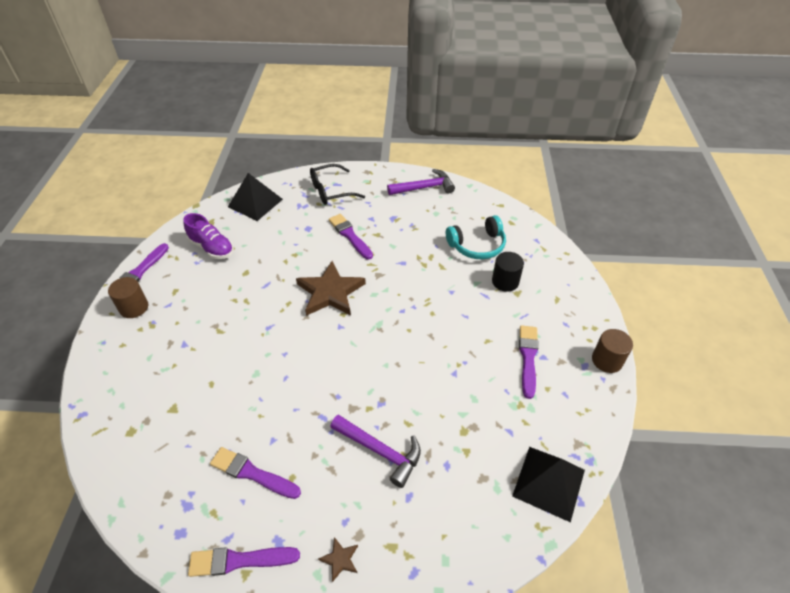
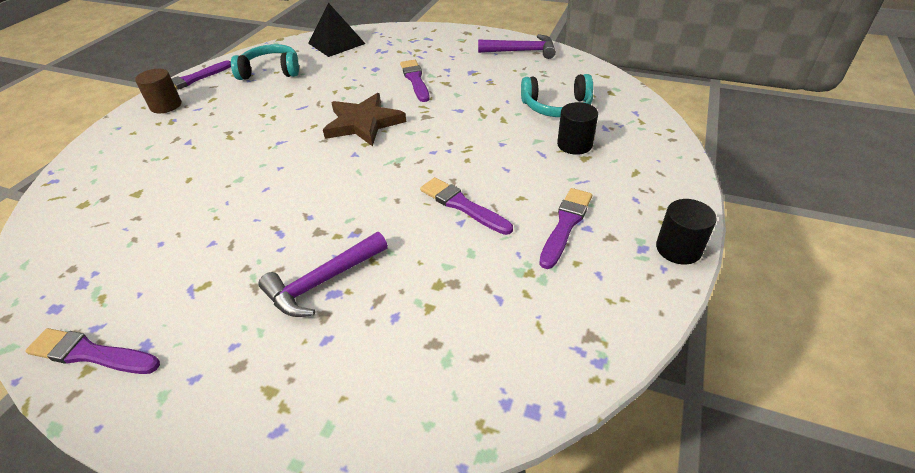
camera: 20 degrees right, 5 degrees down
purple shoe [183,213,234,259] -> turquoise headphones [231,44,299,80]
purple brush [210,447,301,499] -> purple brush moved to [420,177,513,235]
black glasses [310,164,365,205] -> none
brown star [318,537,358,582] -> none
purple hammer [331,415,421,488] -> purple hammer turned 90 degrees clockwise [259,232,388,317]
black pyramid [512,447,585,523] -> none
brown cylinder [592,329,633,373] -> black cylinder [656,199,717,264]

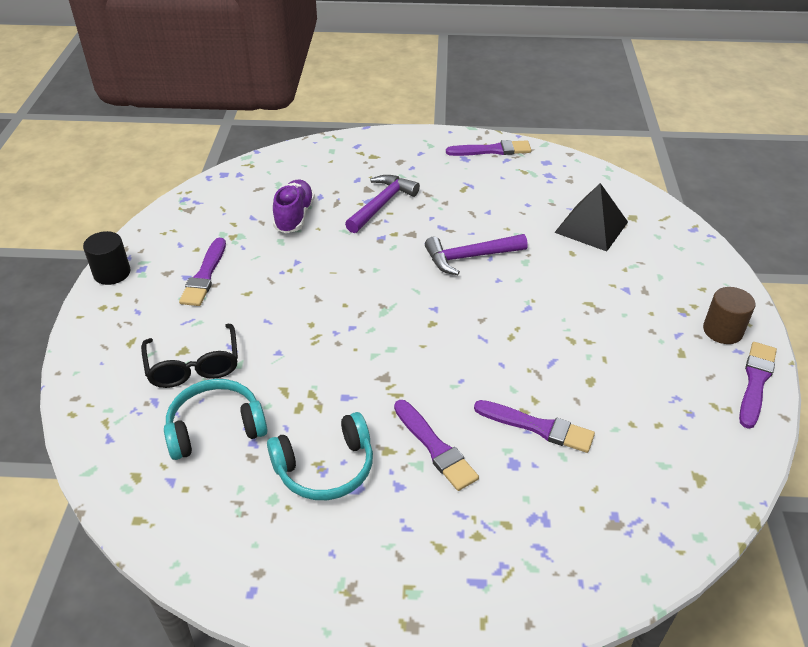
camera: 160 degrees right, 0 degrees up
turquoise headphones [231,44,299,80] -> turquoise headphones moved to [267,412,373,500]
black pyramid [308,3,365,57] -> black pyramid moved to [554,183,628,252]
brown star [323,93,406,146] -> none
purple brush [420,177,513,235] -> purple brush moved to [474,400,595,453]
purple hammer [478,34,556,59] -> purple hammer moved to [425,234,528,275]
black cylinder [557,102,598,155] -> black glasses [141,324,238,388]
none -> purple shoe [273,179,315,233]

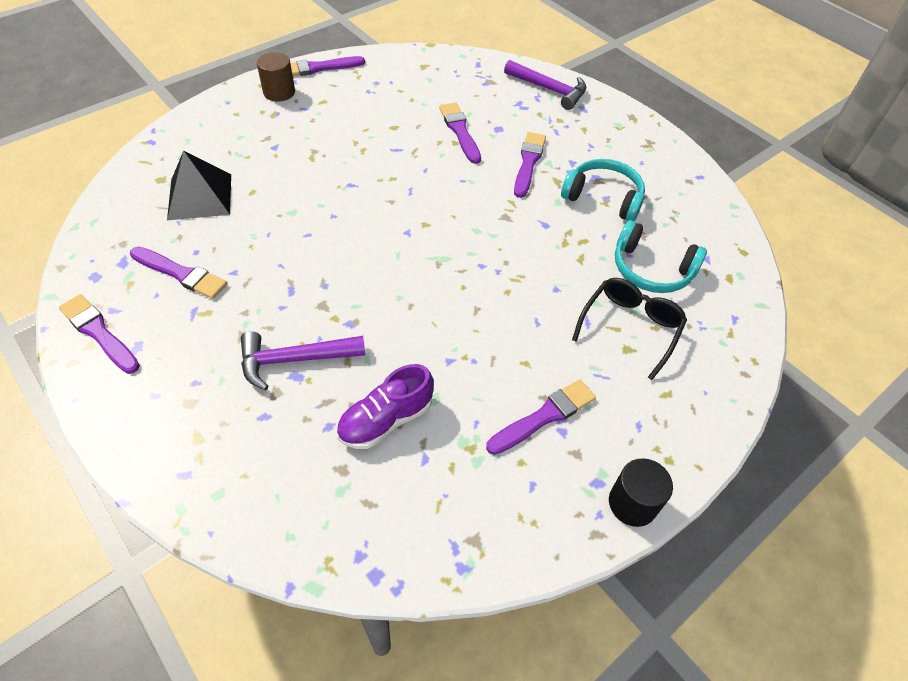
camera: 135 degrees left, 10 degrees up
purple hammer [425,234,528,275] -> purple hammer moved to [504,60,586,110]
none -> purple brush [130,247,227,299]

